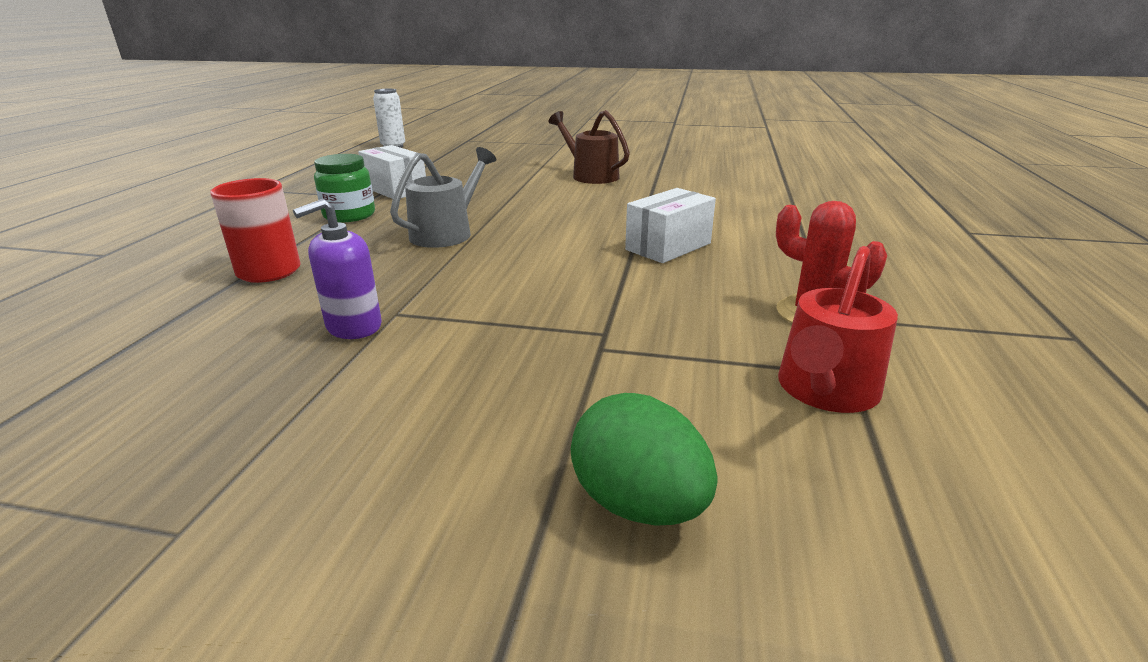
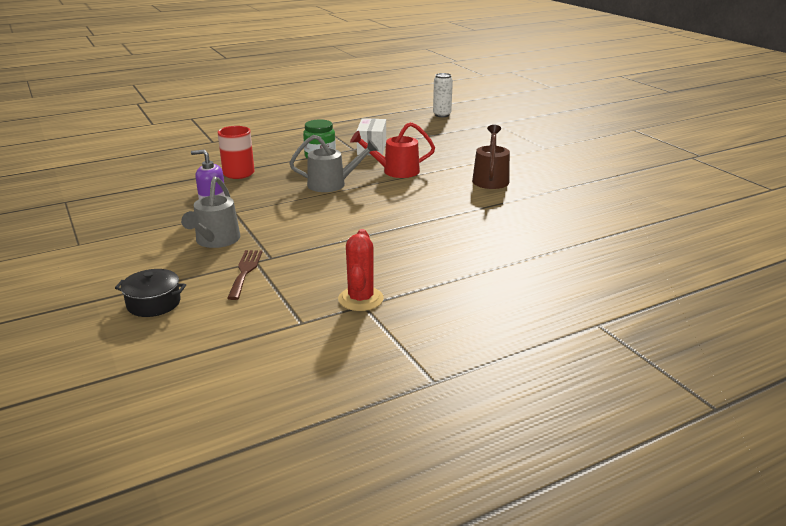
camera: 50 degrees right, 0 degrees up
green egg [571,393,718,526] -> black pot [115,269,186,317]
white box [625,188,716,263] -> none
red watering can [778,246,898,413] -> red watering can moved to [350,122,435,178]
none -> grey watering can [181,176,240,248]
none -> brown fork [227,250,263,300]

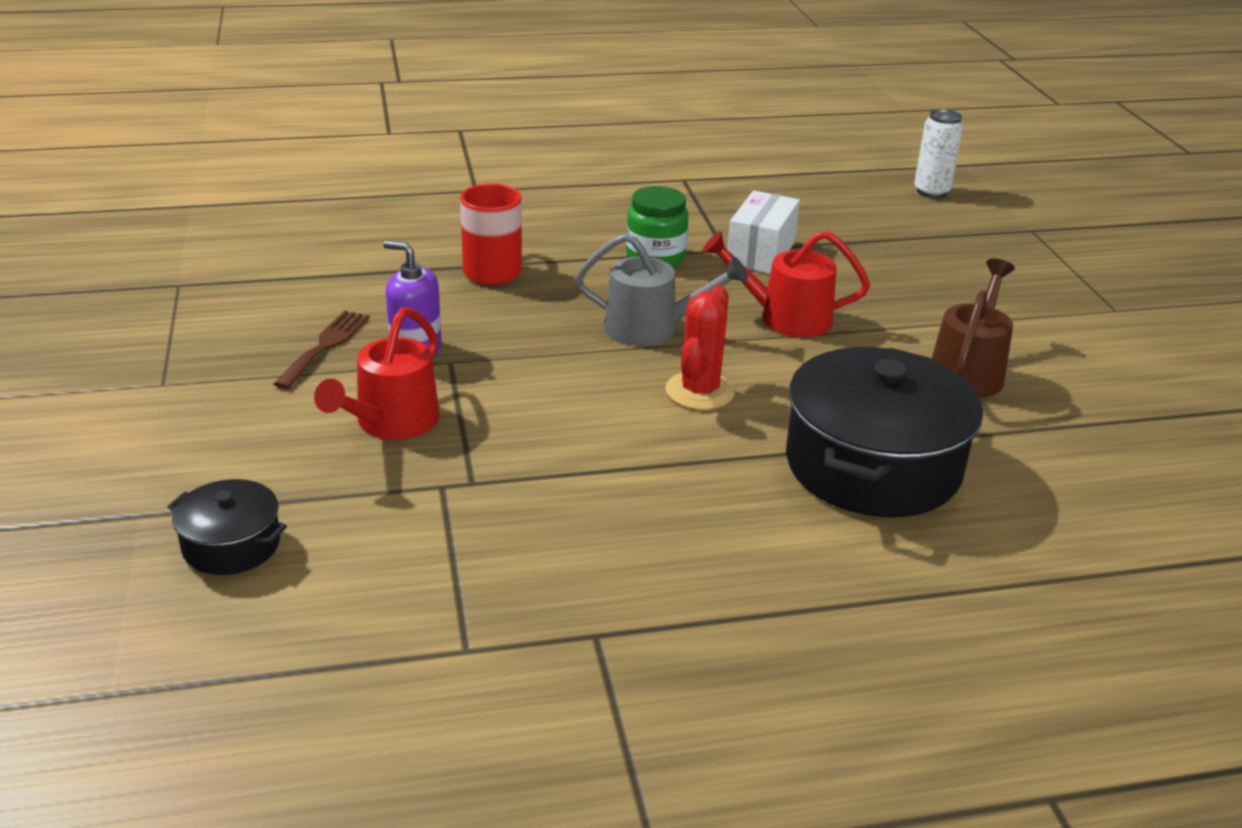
camera: 15 degrees right, 5 degrees up
grey watering can [181,176,240,248] -> red watering can [314,307,440,440]
brown fork [227,250,263,300] -> brown fork moved to [274,311,370,389]
red cactus [338,229,384,311] -> red cactus moved to [665,285,735,410]
none -> black pot [786,347,983,517]

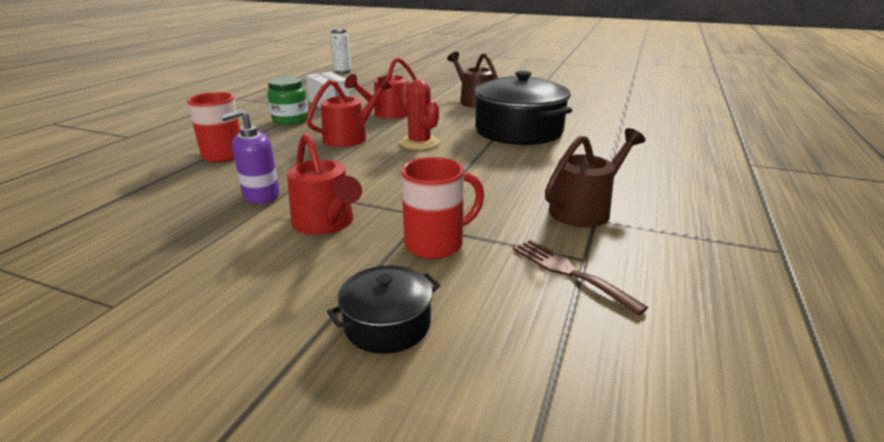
camera: 55 degrees left, 5 degrees down
brown fork [274,311,370,389] -> brown fork moved to [513,239,648,316]
grey watering can [575,233,748,346] -> red watering can [306,77,391,147]
none -> red mug [401,157,484,259]
none -> brown watering can [545,128,645,227]

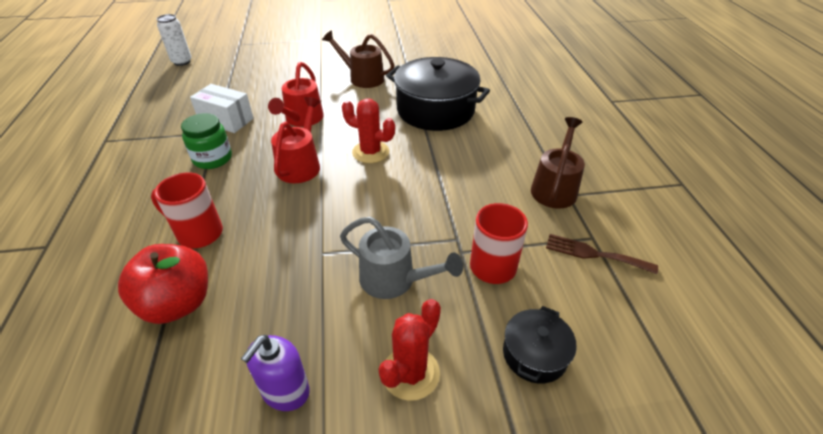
camera: 30 degrees left, 15 degrees up
purple soap dispenser [221,110,279,204] -> purple soap dispenser moved to [241,335,310,411]
red watering can [287,132,362,235] -> grey watering can [340,217,463,299]
none -> red apple [118,244,208,324]
none -> red cactus [379,299,441,401]

